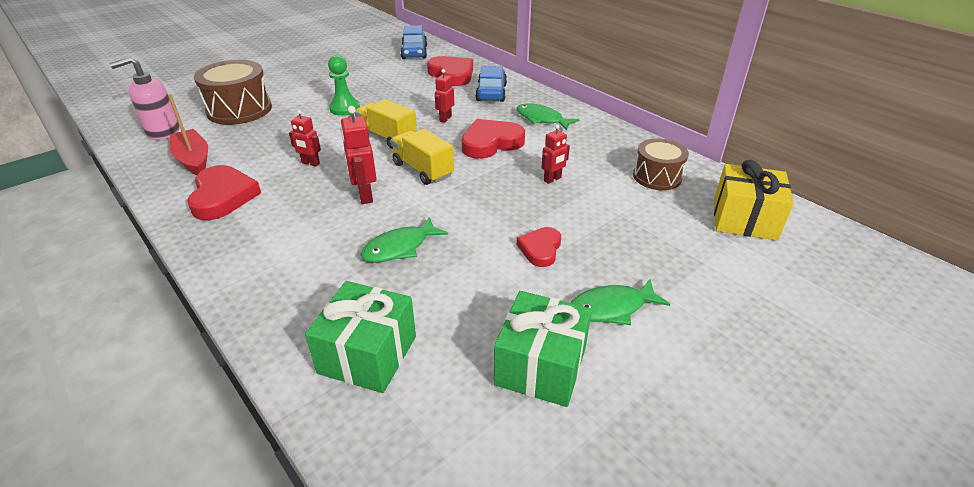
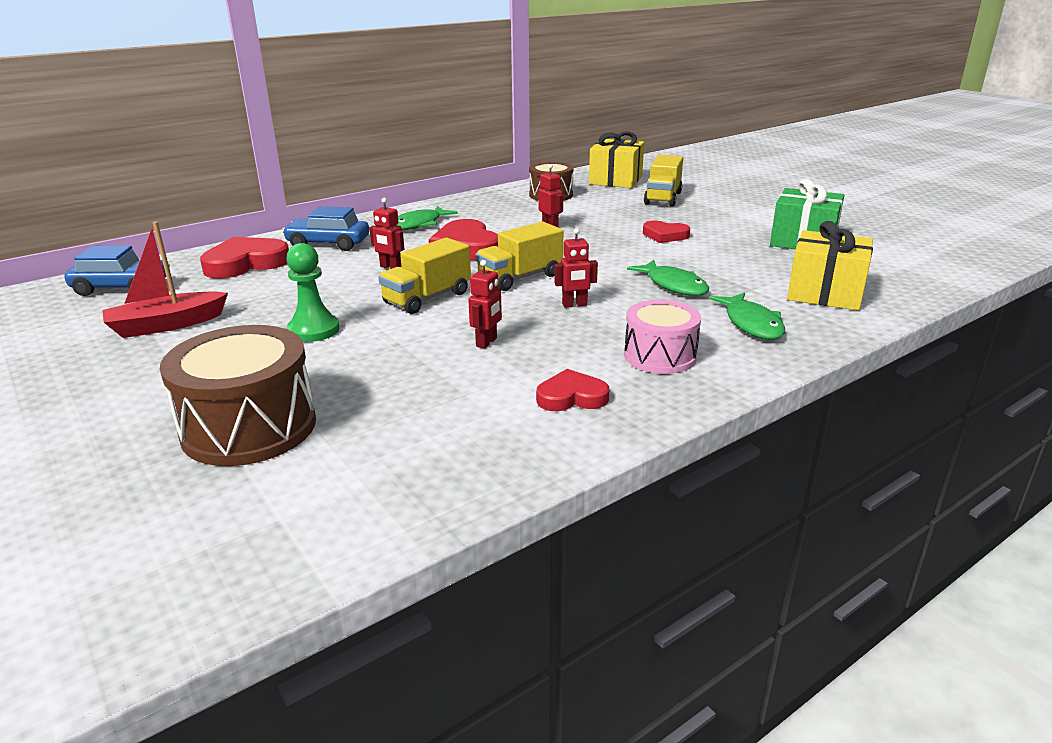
camera: 85 degrees left, 10 degrees down
pink soap dispenser [109,57,179,140] -> none
red boat [168,94,208,175] -> red boat moved to [102,221,228,338]
red heart [187,165,261,220] -> red heart [536,369,609,411], size x0.60
green gift [305,281,416,393] -> yellow gift [787,221,873,311]
red robot [340,106,376,204] -> red robot [555,228,598,308], size x0.65
green fish [571,279,670,325] -> green fish moved to [709,292,785,339]
none -> pink drum [624,300,701,374]
none -> yellow truck [644,155,683,207]

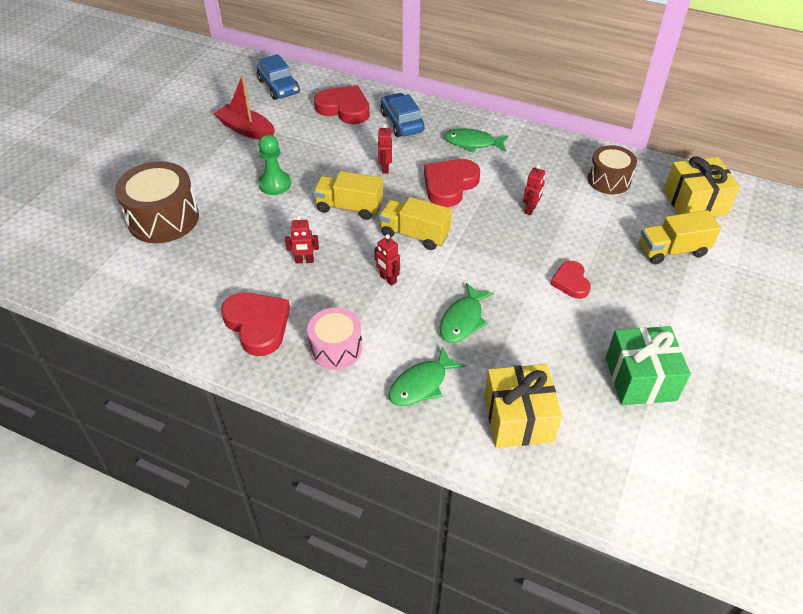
camera: 60 degrees right, 20 degrees up
red heart [536,369,609,411] -> red heart [221,292,290,356], size x1.66

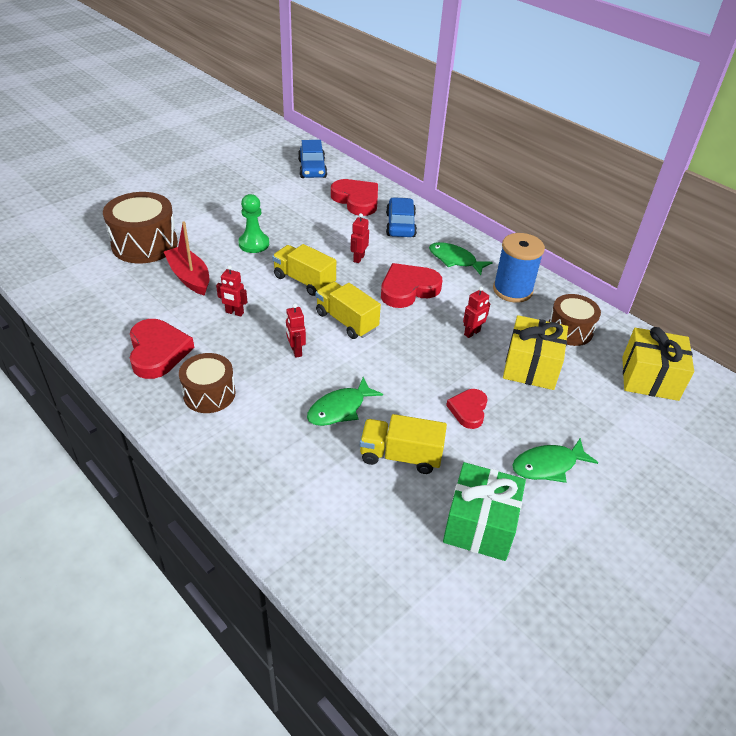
camera: 20 degrees right, 5 degrees down
red boat [214,75,275,140] -> red boat moved to [164,221,209,296]
pink drum [307,307,362,370] -> brown drum [179,353,236,413]
green fish [389,346,465,406] -> green fish moved to [512,438,598,483]
yellow gift [484,364,562,448] -> yellow gift moved to [503,315,568,390]
yellow truck [639,210,721,264] -> yellow truck moved to [360,414,447,474]
none -> blue spool [493,233,545,303]

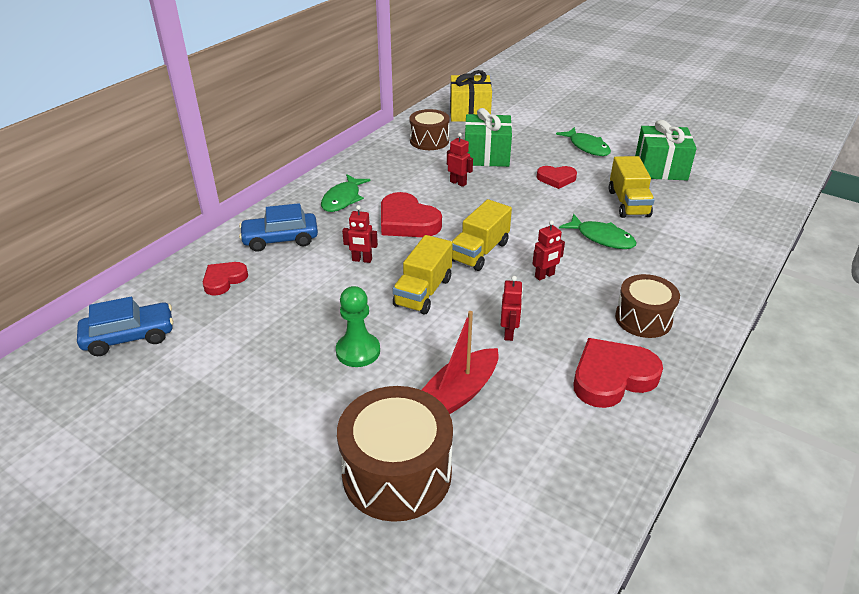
camera: 100 degrees left, 5 degrees down
red heart [331,179,378,216] -> red heart [203,262,248,296], size x0.60
blue spool [493,233,545,303] -> none
yellow gift [503,315,568,390] -> green gift [465,108,512,167]

